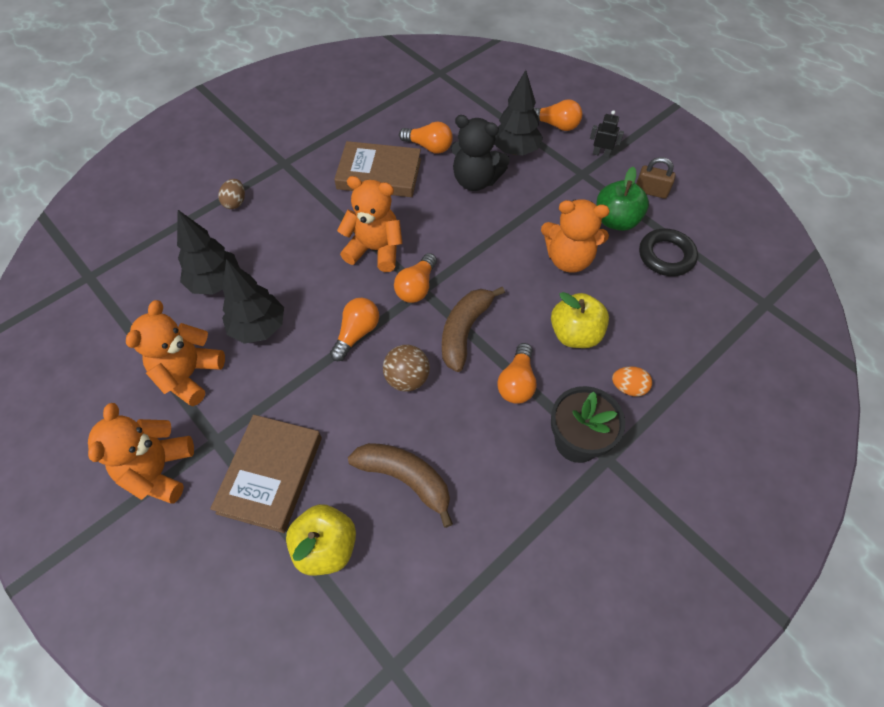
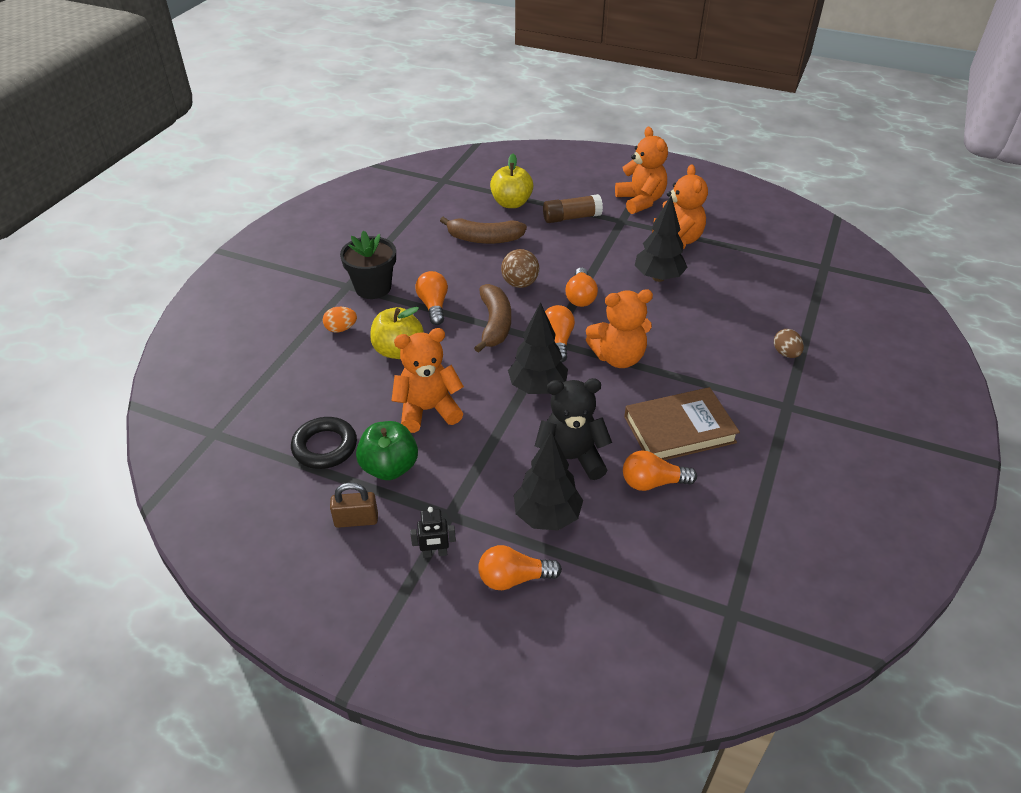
camera: 155 degrees right, 15 degrees down
black tree [177,210,240,295] -> black tree moved to [508,302,568,394]
brown book [210,415,322,533] -> brown glue stick [543,194,603,223]

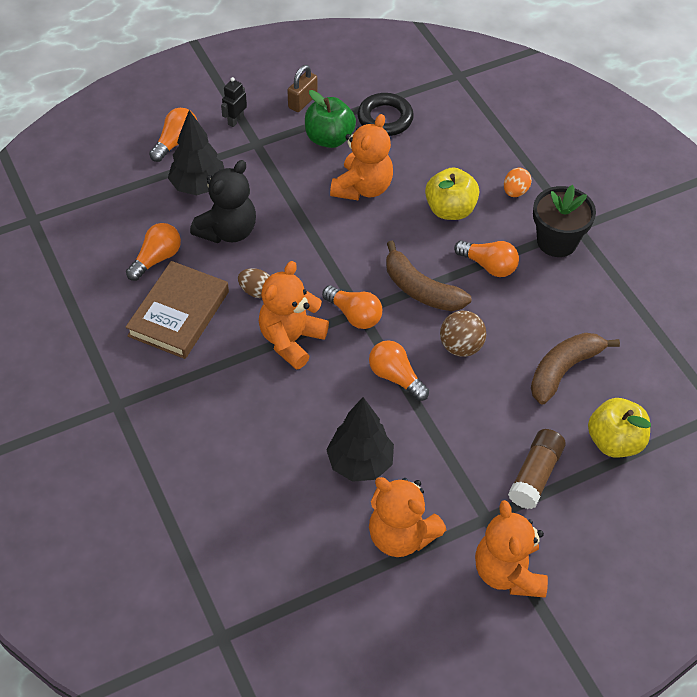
camera: 130 degrees right, 10 degrees up
black tree [508,302,568,394] -> none
orange teddy bear [615,127,668,214] -> orange teddy bear turned 60 degrees clockwise [475,500,548,598]
brown egg [774,329,804,358] -> brown egg moved to [238,268,270,298]

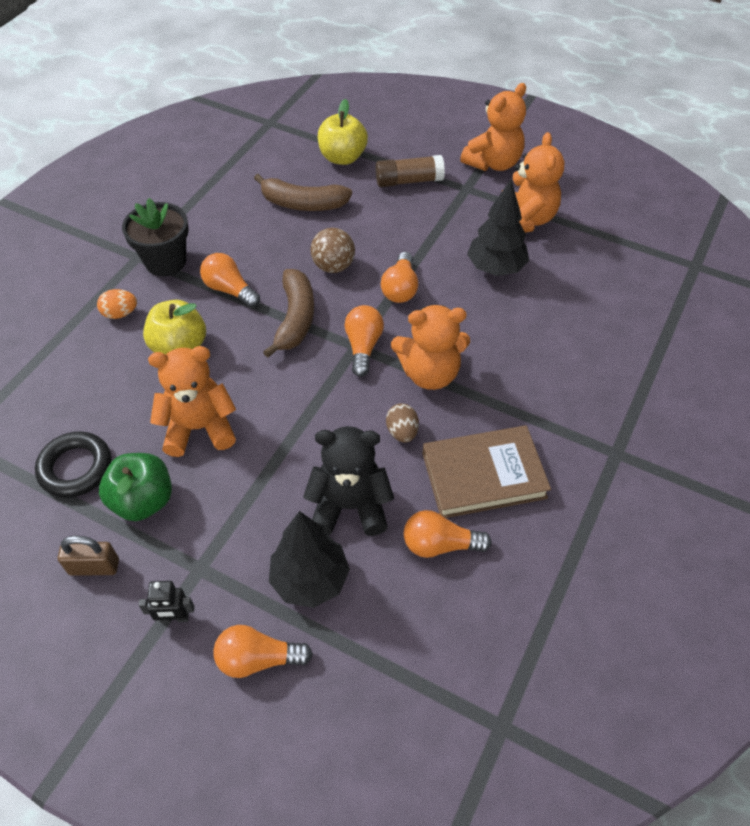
camera: 125 degrees left, 0 degrees up
orange light bulb [454,240,519,277] -> orange light bulb turned 45 degrees counterclockwise [200,253,260,308]

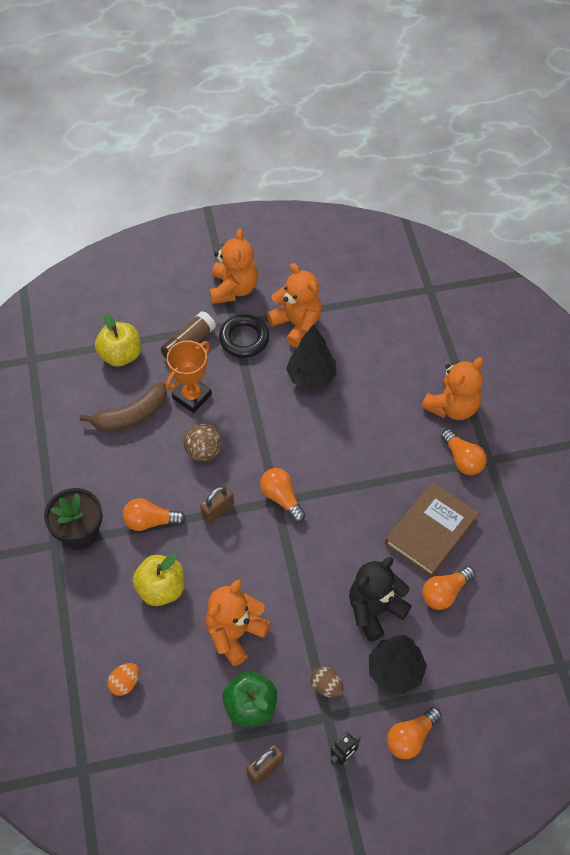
camera: 40 degrees left, 5 degrees up
black ring [35,431,111,498] -> black ring moved to [219,314,269,358]
orange egg [97,289,137,319] -> orange egg moved to [107,663,139,696]
brown banana [263,269,314,358] -> brown padlock [200,486,234,524]
orange light bulb [381,252,418,303] -> orange light bulb moved to [441,429,487,475]
brown egg [386,403,419,443] -> brown egg moved to [311,667,343,698]
orange teddy bear [391,305,470,390] -> orange teddy bear moved to [421,357,483,420]
none -> orange trophy [166,340,212,413]

